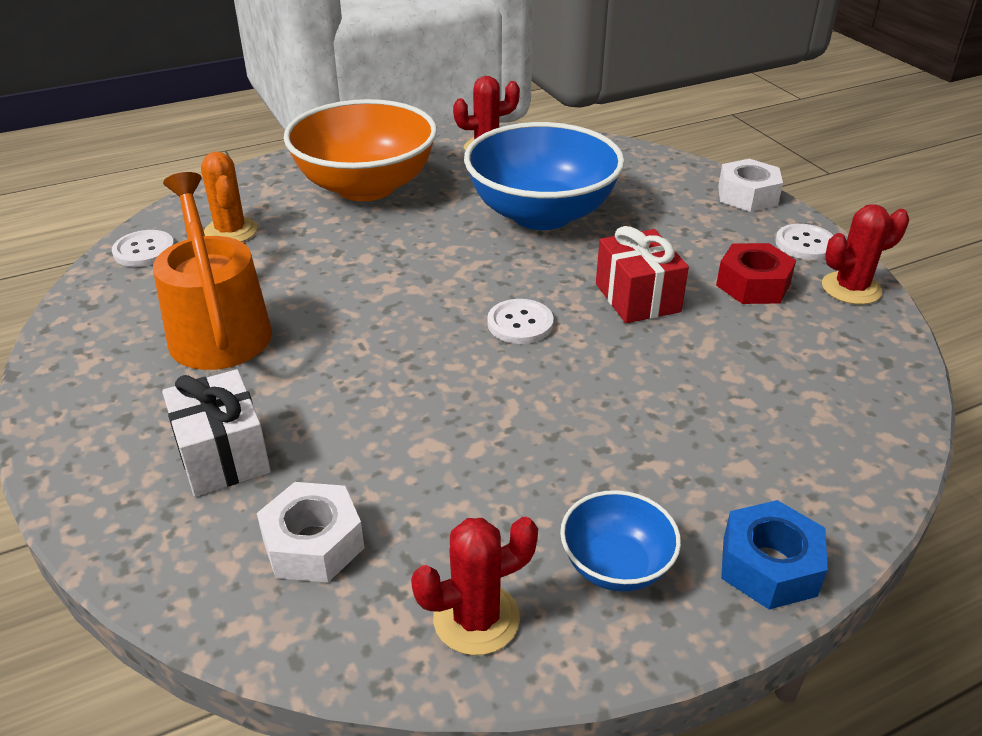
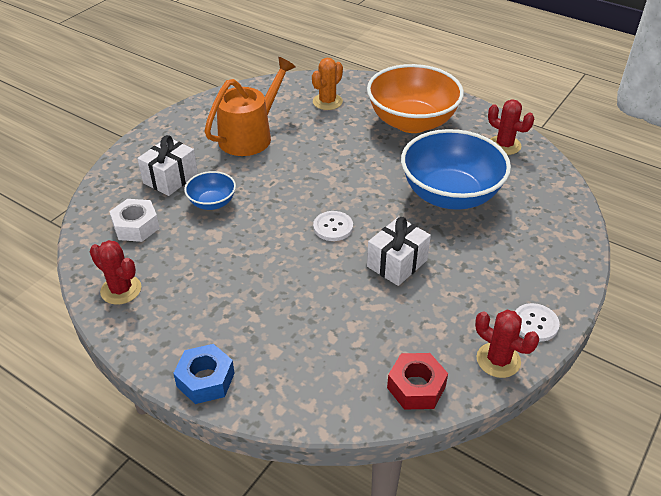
camera: 60 degrees right, 5 degrees up
white button [112,230,174,267] -> none
blue bowl [560,490,681,592] -> blue bowl moved to [184,171,236,210]
red gift [596,226,689,323] -> white gift [367,217,431,286]
red nut [716,243,796,304] -> red nut moved to [387,353,448,410]
white nut [718,159,783,212] -> none

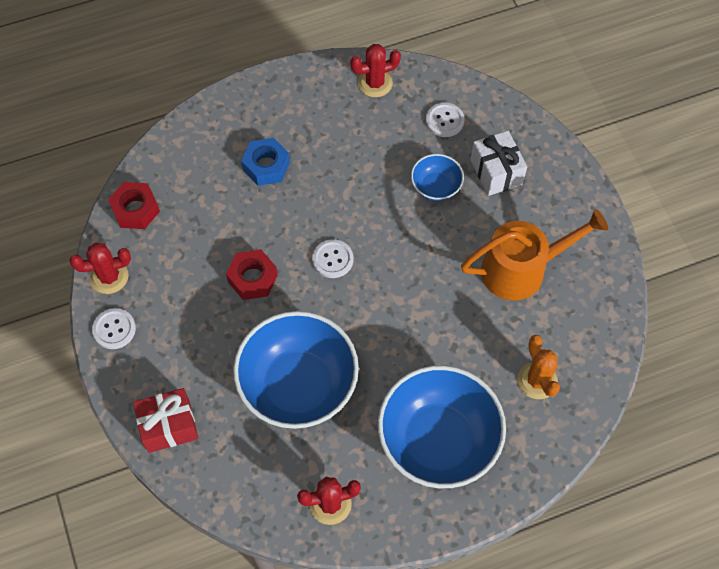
camera: 125 degrees right, 20 degrees up
white nut [109,199,160,242] -> white button [426,102,465,137]
blue nut [173,344,235,404] -> blue nut moved to [241,138,290,186]
orange watering can [204,57,295,156] -> orange watering can turned 90 degrees counterclockwise [461,209,608,301]
orange bowl [367,64,464,133] -> blue bowl [378,365,506,488]
white gift [367,217,431,286] -> red nut [226,249,278,300]
none -> red gift [133,388,198,453]

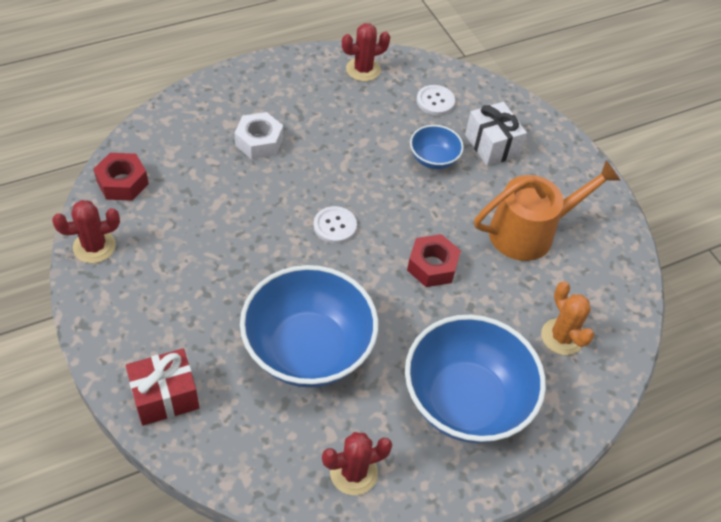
camera: 10 degrees left, 10 degrees down
white button [92,308,136,349] -> none
red nut [226,249,278,300] -> red nut moved to [407,234,461,287]
blue nut [241,138,290,186] -> white nut [235,112,283,159]

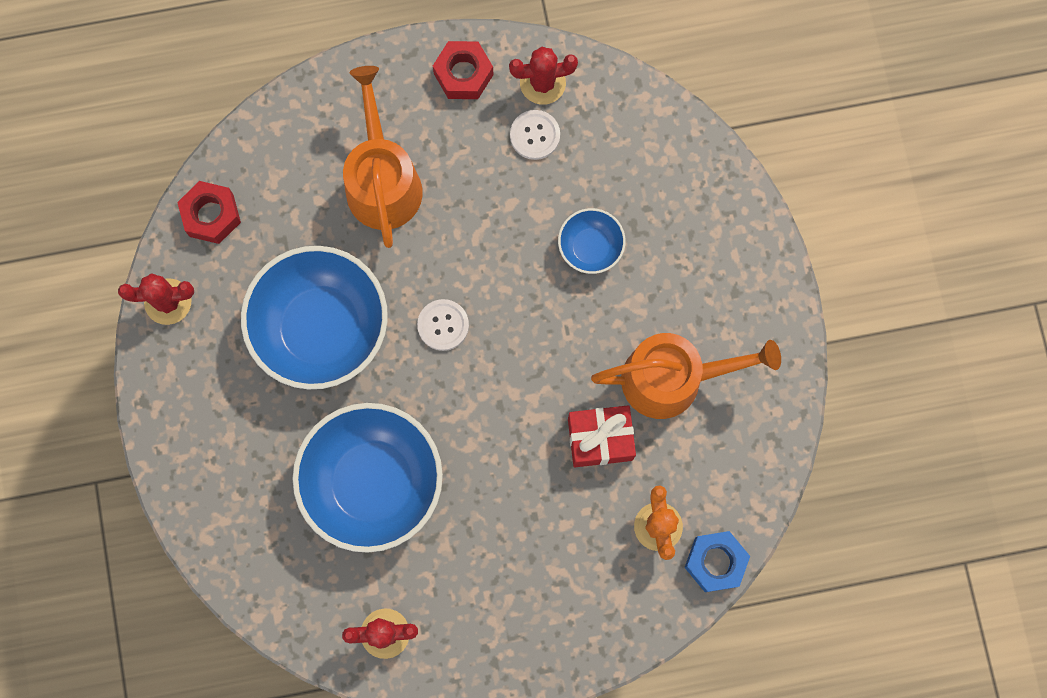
camera: 20 degrees right, 25 degrees up
red gift [126,348,199,426] -> red gift moved to [568,405,636,467]
white nut [235,112,283,159] -> orange watering can [343,66,423,248]
blue bowl [405,315,546,443] -> blue bowl moved to [241,246,388,390]
red nut [407,234,461,287] -> red nut moved to [433,41,494,99]
white button [417,85,455,115] -> white button moved to [510,110,560,160]
white gift [465,102,527,166] -> none
none -> blue nut [684,531,750,592]

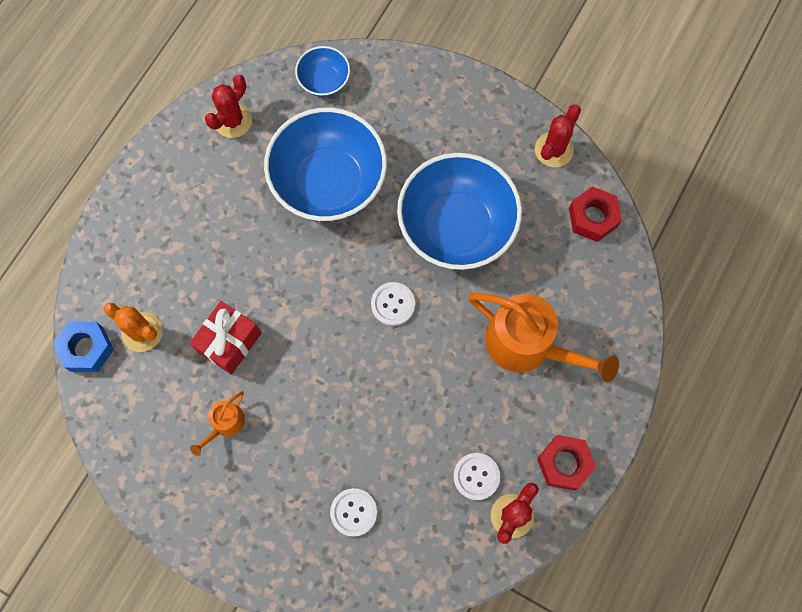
camera: 130 degrees right, 5 degrees down
blue bowl [558,208,626,274] -> blue bowl moved to [295,46,350,97]
orange watering can [591,333,781,419] -> orange watering can [190,391,245,456], size x0.47
none -> white button [330,488,377,537]

